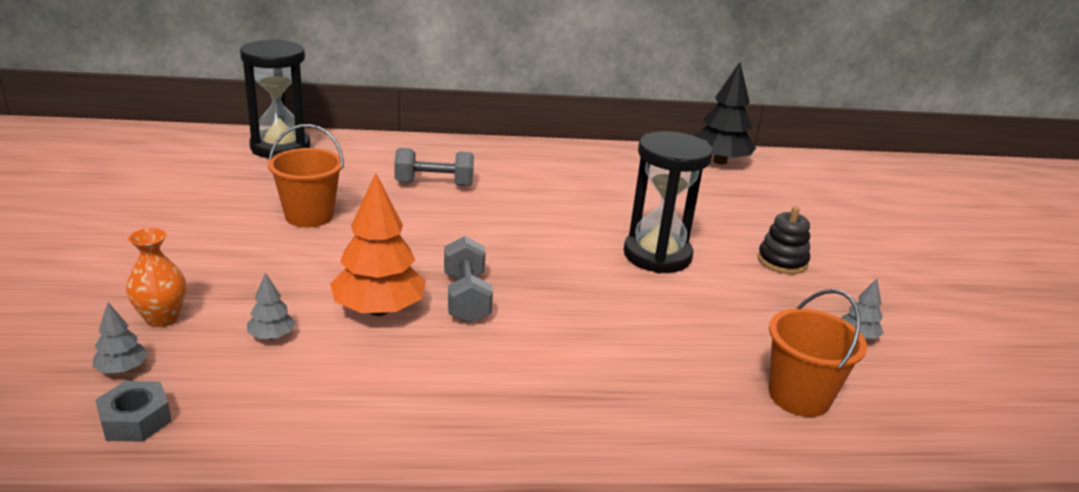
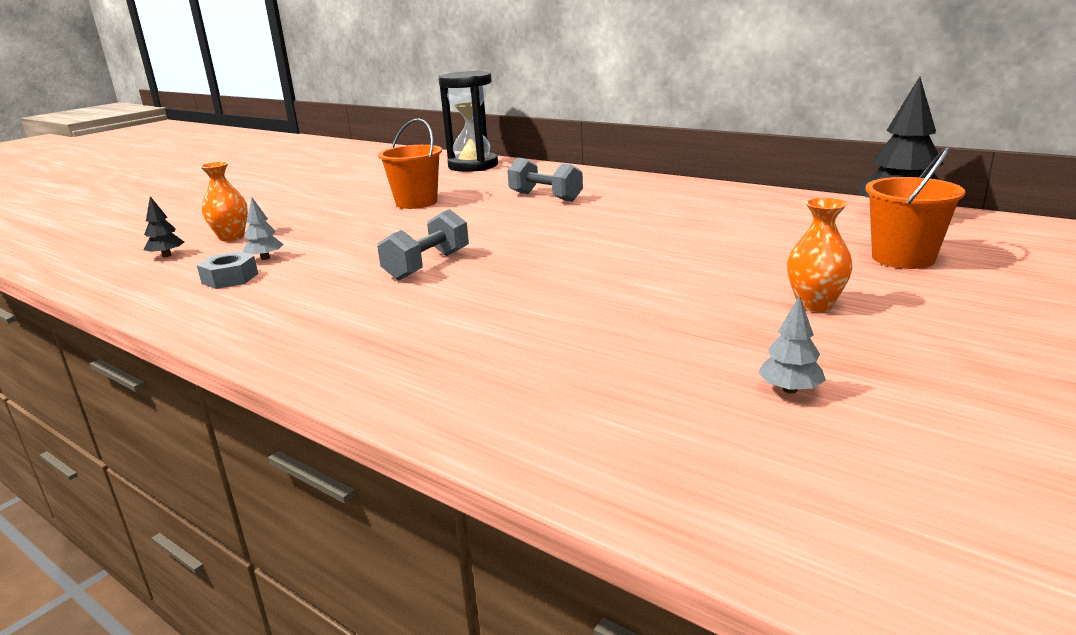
camera: 45 degrees right, 5 degrees down
grey tree [92,303,148,373] -> black tree [144,196,184,257]
grey nut [96,381,172,442] -> grey nut moved to [197,251,258,289]
orange tree [330,173,426,316] -> none
black hourglass [623,131,713,274] -> none
black stacking toy [758,206,810,274] -> orange vase [787,198,853,312]
orange bucket [769,289,867,417] -> orange bucket moved to [865,147,965,269]

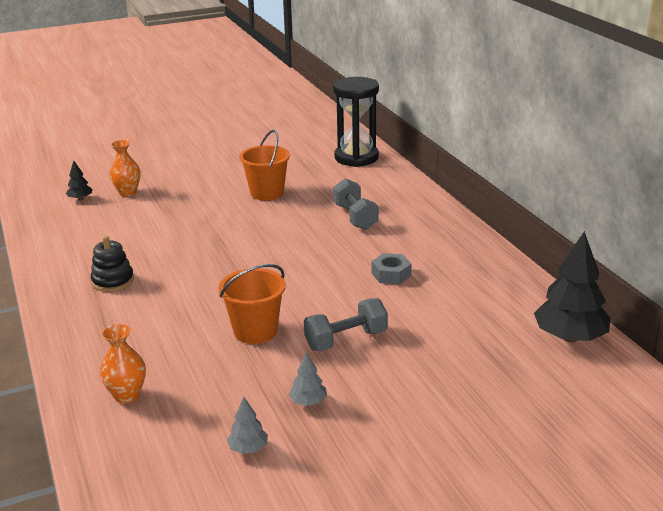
camera: 30 degrees right, 5 degrees up
grey nut [197,251,258,289] -> grey nut moved to [372,253,412,284]
grey tree [243,197,284,260] -> grey tree moved to [289,352,327,406]
grey dumbbell [377,209,469,281] -> grey dumbbell moved to [304,298,388,351]
orange vase [787,198,853,312] -> orange vase moved to [100,324,146,404]
orange bucket [865,147,965,269] -> orange bucket moved to [218,264,286,344]
none -> black stacking toy [91,236,134,292]

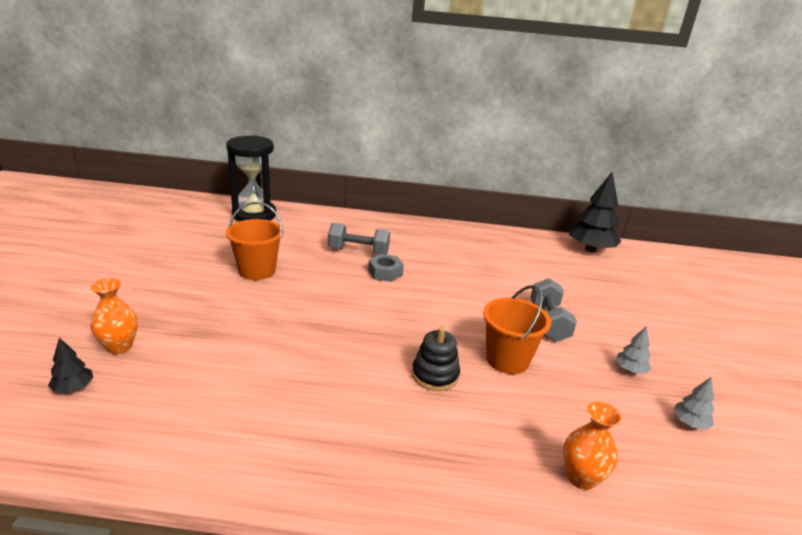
camera: 65 degrees left, 0 degrees up
black stacking toy [91,236,134,292] -> black stacking toy moved to [412,327,460,391]
grey nut [372,253,412,284] -> grey nut moved to [368,254,404,282]

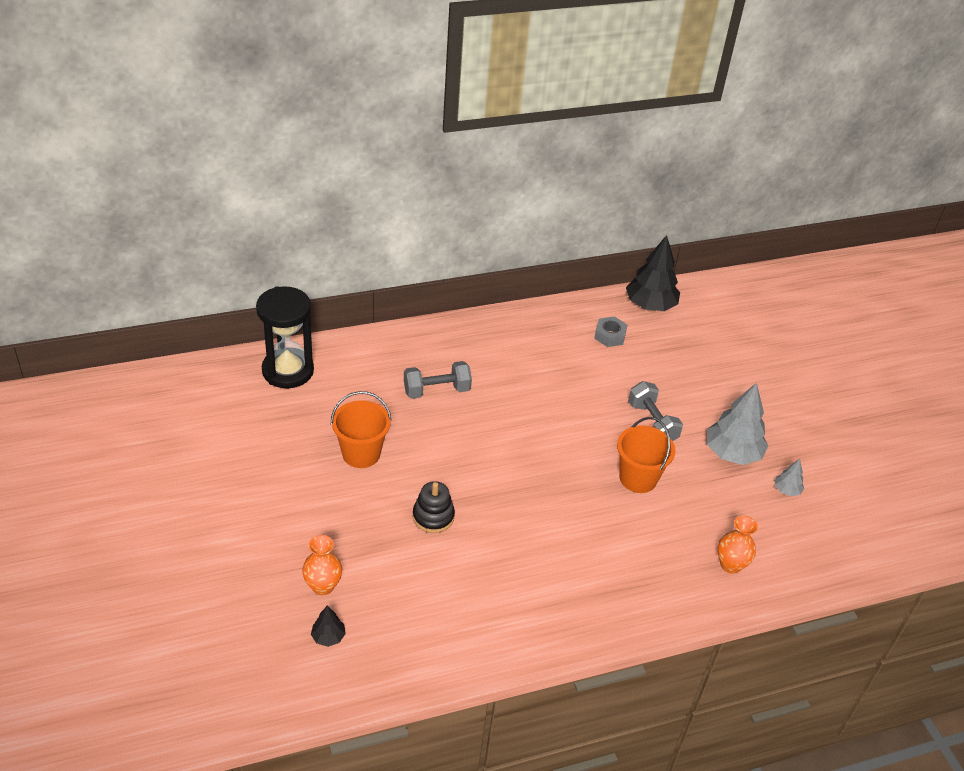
camera: 25 degrees left, 15 degrees up
grey nut [368,254,404,282] -> grey nut moved to [594,316,628,347]
black stacking toy [412,327,460,391] -> black stacking toy moved to [413,481,455,533]
grey tree [616,326,651,374] -> grey tree [707,383,768,465], size x2.13

